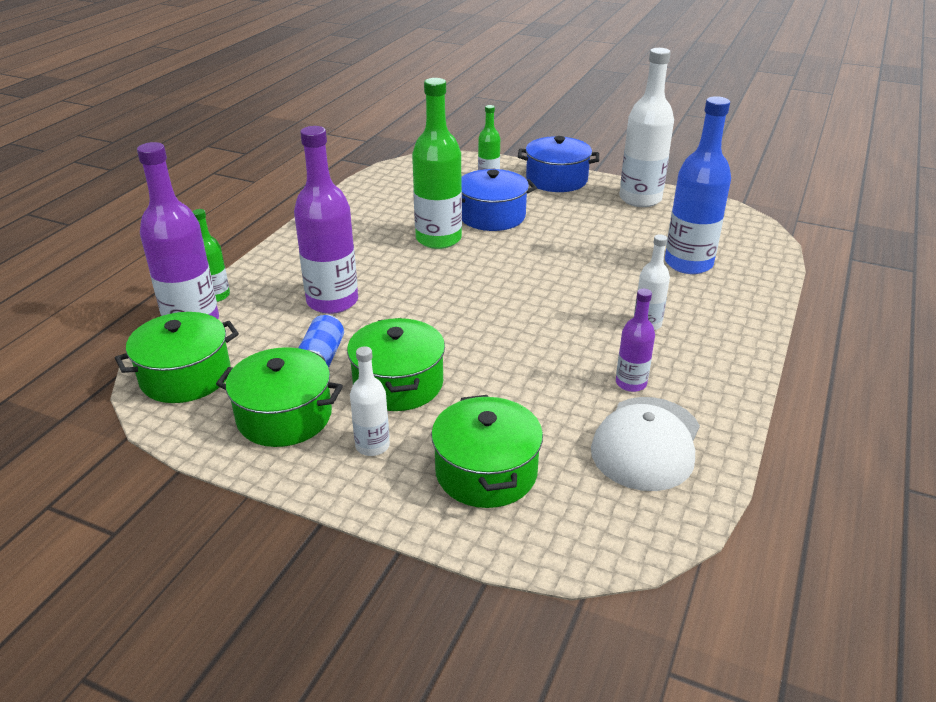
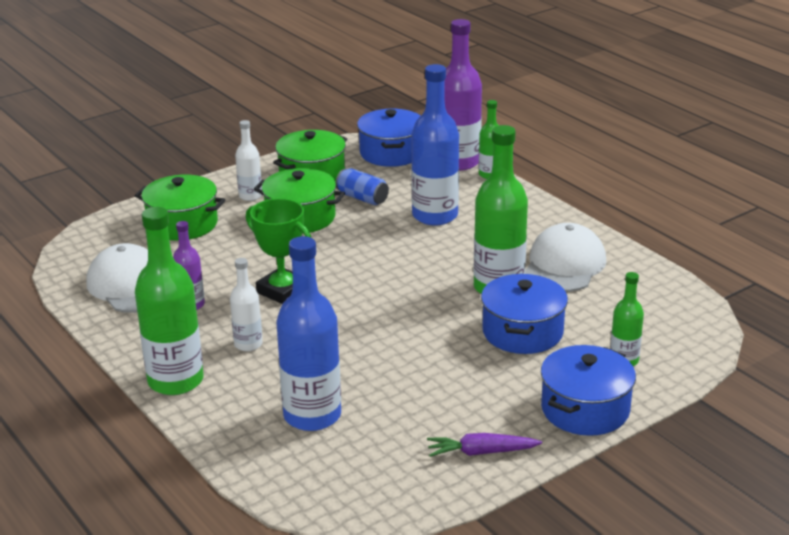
camera: 120 degrees right, 5 degrees down
green pot [115,312,239,403] -> blue pot [357,109,420,167]
purple bottle [294,126,358,314] -> blue bottle [411,64,459,226]
white bottle [619,48,674,207] -> purple carrot [427,433,542,457]
none -> green bottle [135,207,204,395]
none -> green trophy [246,198,311,304]
none -> white cap [525,223,606,292]

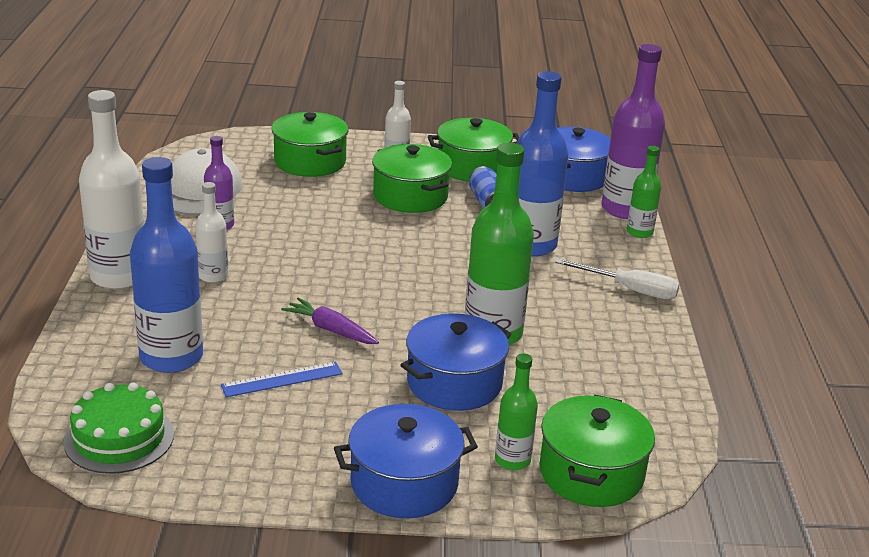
camera: 35 degrees right, 0 degrees up
green bottle [135,207,204,395] -> white bottle [79,90,145,290]
green trophy [246,198,311,304] -> none
purple carrot [427,433,542,457] -> purple carrot moved to [281,297,379,344]
white cap [525,223,606,292] -> none
none -> green cake [64,383,174,474]
none -> blue ruler [221,362,343,397]
none -> green pot [540,395,655,507]
none -> white screwdriver [555,258,680,299]

